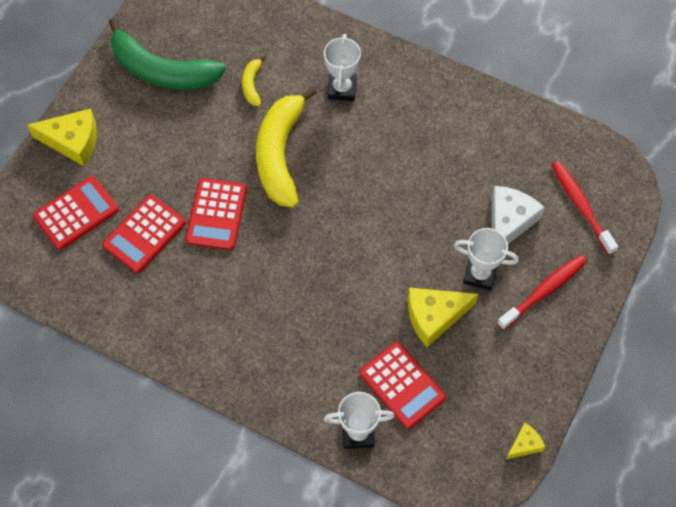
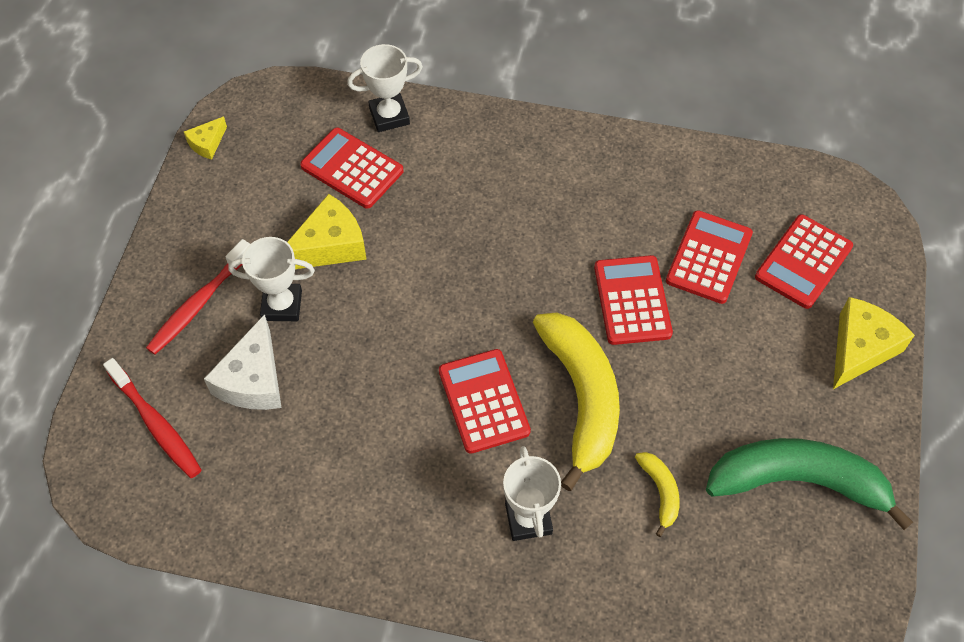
camera: 165 degrees right, 5 degrees down
yellow cheese [27,109,97,166] -> yellow cheese turned 135 degrees clockwise [833,297,915,389]
none -> red calculator [439,349,531,454]

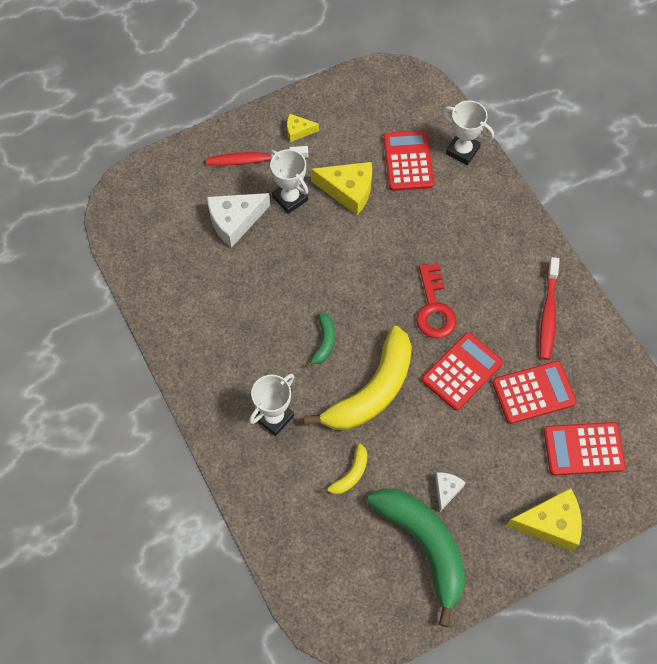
camera: 50 degrees right, 5 degrees up
red toothbrush [103,358,202,478] -> red toothbrush moved to [540,257,560,360]
yellow cheese [184,117,227,159] -> yellow cheese moved to [287,114,319,142]
red calculator [439,349,531,454] -> green banana [305,312,335,368]
none -> red key [416,264,456,338]
none -> white cheese [435,472,466,512]

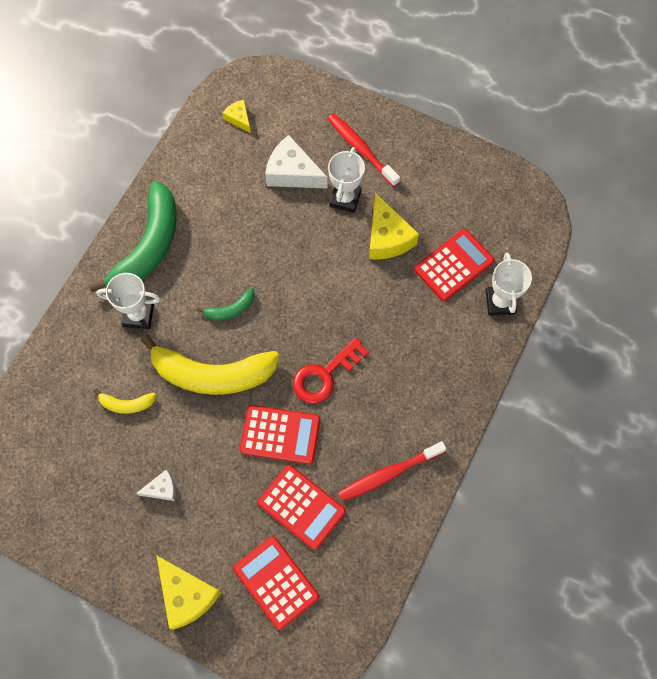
camera: 55 degrees right, 5 degrees up
yellow cheese [287,114,319,142] -> yellow cheese moved to [222,100,251,133]
green banana [367,489,465,627] -> green banana moved to [89,181,177,292]

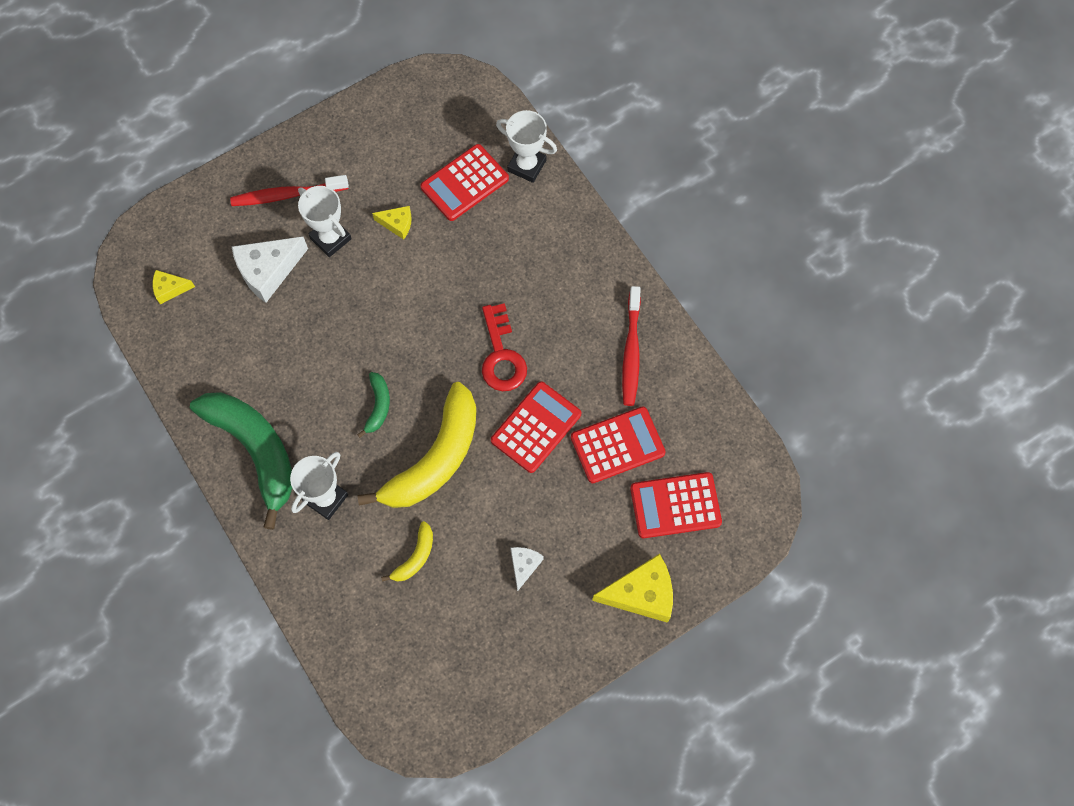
camera: 60 degrees left, 0 degrees up
yellow cheese [369,193,419,259] -> yellow cheese [372,206,412,240], size x0.54
red calculator [414,229,494,301] -> red calculator turned 120 degrees counterclockwise [420,144,509,221]

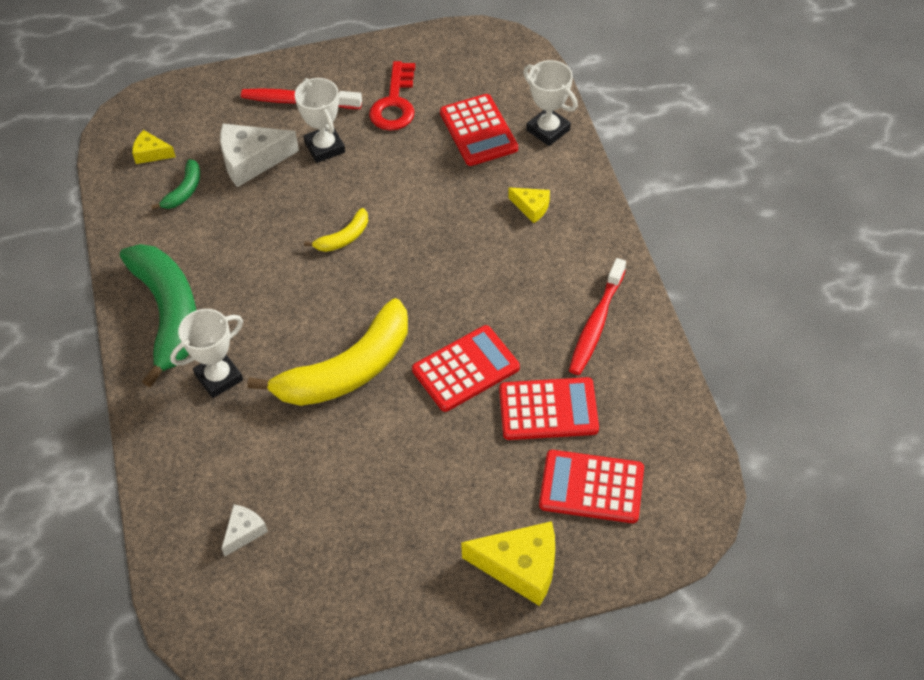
camera: 20 degrees right, 15 degrees down
green banana [357,372,390,438] -> green banana moved to [151,159,200,210]
yellow cheese [372,206,412,240] -> yellow cheese moved to [508,188,550,223]
yellow banana [381,521,433,582] -> yellow banana moved to [304,208,368,252]
red calculator [420,144,509,221] -> red calculator turned 90 degrees counterclockwise [440,94,518,166]
red key [482,303,527,391] -> red key moved to [369,61,415,131]
white cheese [510,547,544,592] -> white cheese moved to [221,505,268,556]

